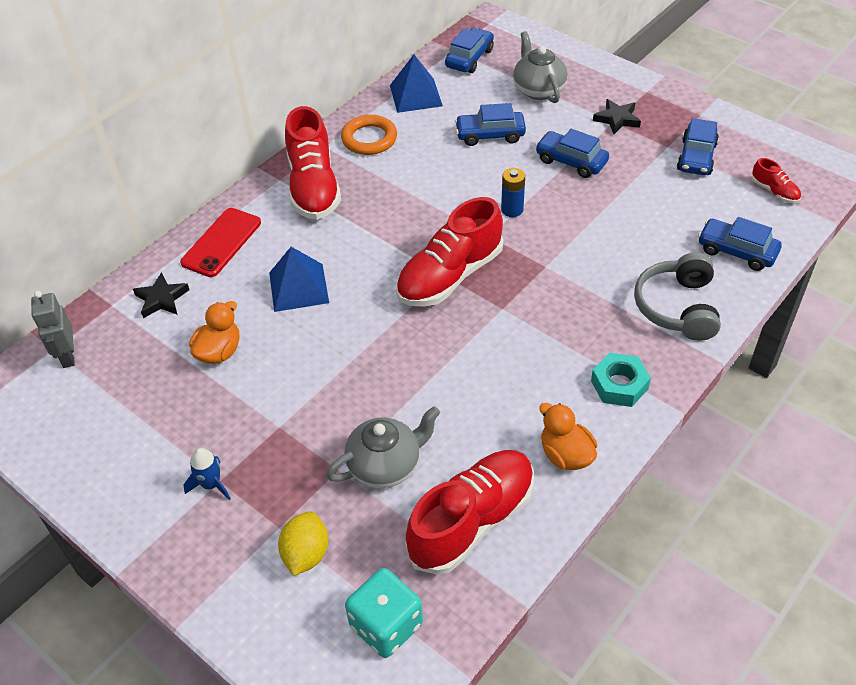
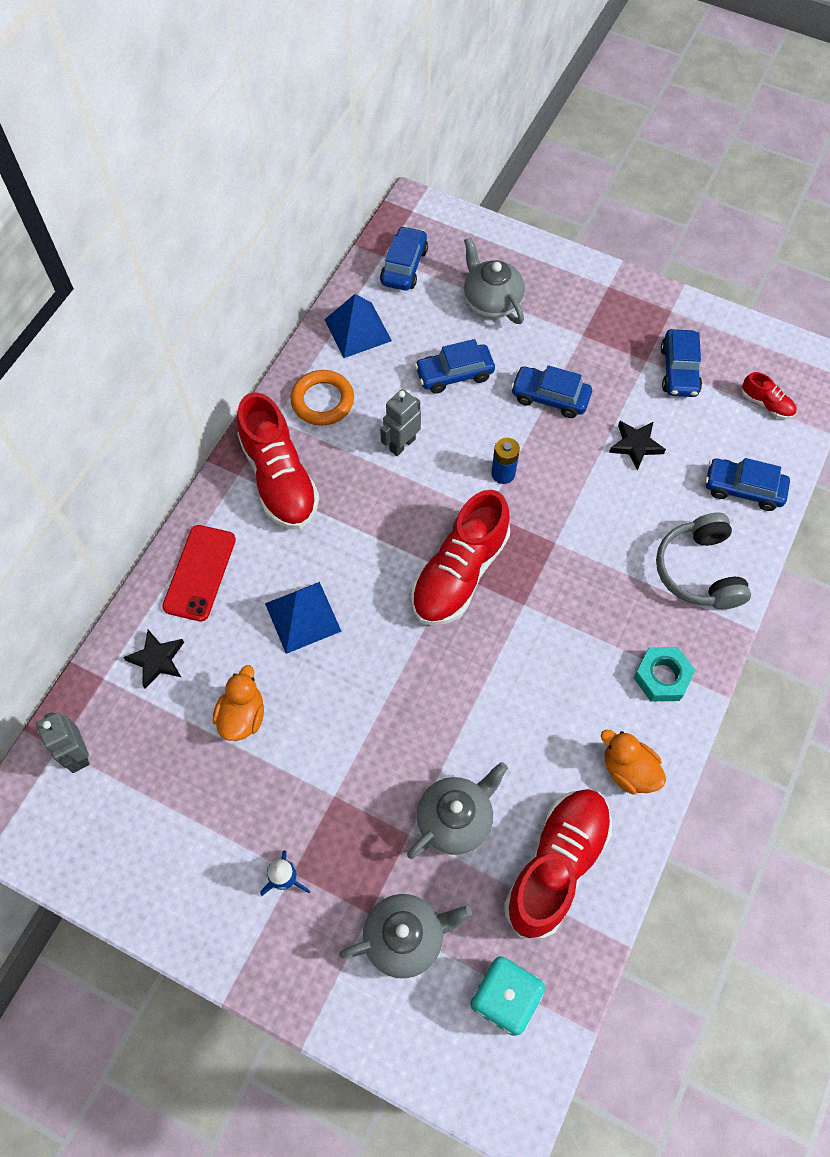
camera: 15 degrees left, 15 degrees up
yellow lemon [278,511,328,576] -> grey teapot [339,894,472,979]
black star [593,99,641,134] -> black star moved to [609,421,666,471]
none -> grey robot [380,389,421,456]

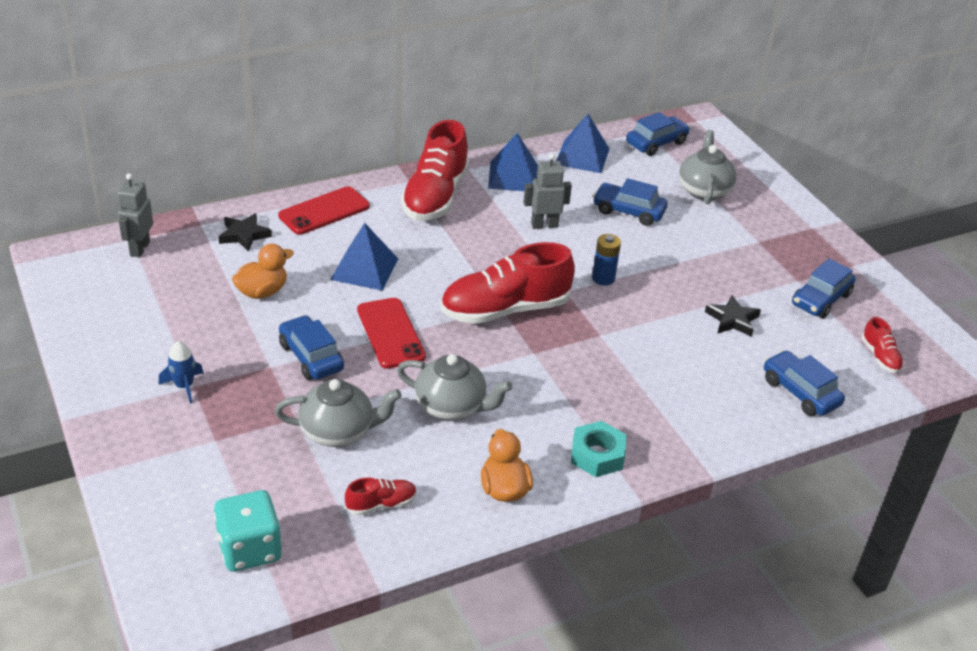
camera: 35 degrees right, 25 degrees down
orange ring [291,370,354,426] -> blue pyramid [488,133,538,191]
grey teapot [339,894,472,979] -> grey teapot moved to [397,354,512,420]
red shoe [504,789,612,939] -> red shoe [345,478,417,515], size x0.45
blue car [511,365,592,418] -> blue car moved to [279,315,344,380]
grey headphones [656,512,751,609] -> none
none -> red phone [357,298,426,369]

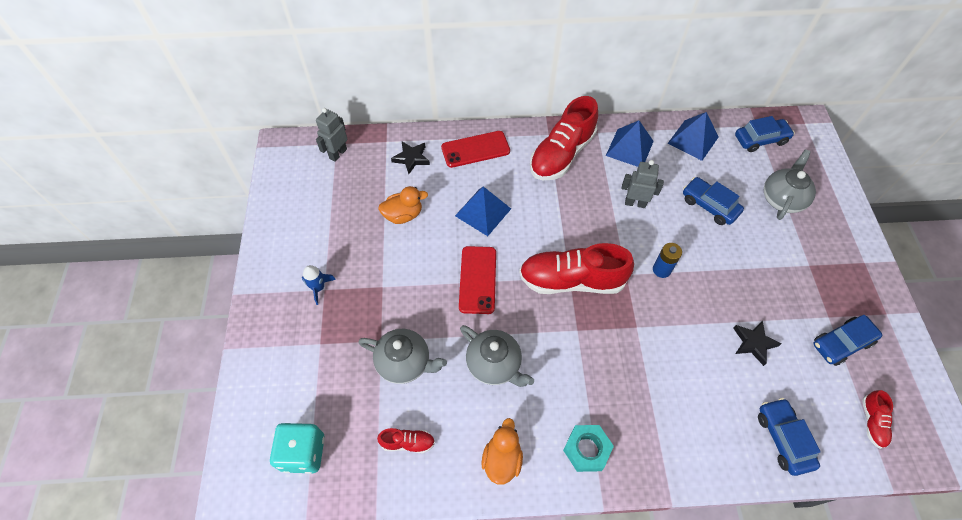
camera: 25 degrees right, 20 degrees up
blue car [279,315,344,380] -> none

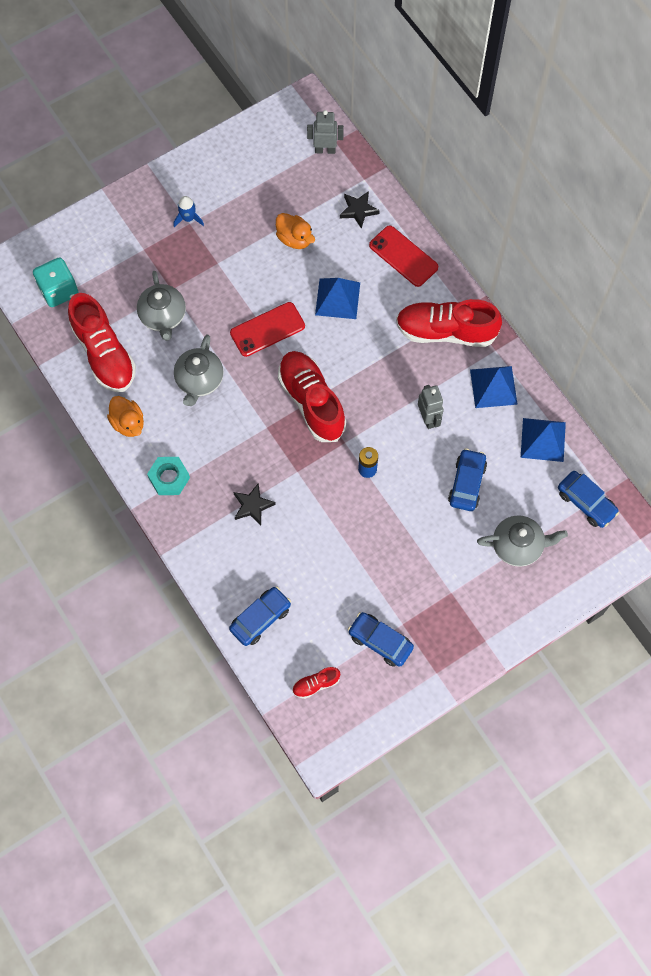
camera: 60 degrees right, 10 degrees up
red shoe [377,428,435,453] -> red shoe [68,293,136,392], size x2.23
orange duck [482,418,523,485] -> orange duck turned 75 degrees clockwise [107,396,144,437]
black star [733,320,782,366] -> black star moved to [233,483,276,526]

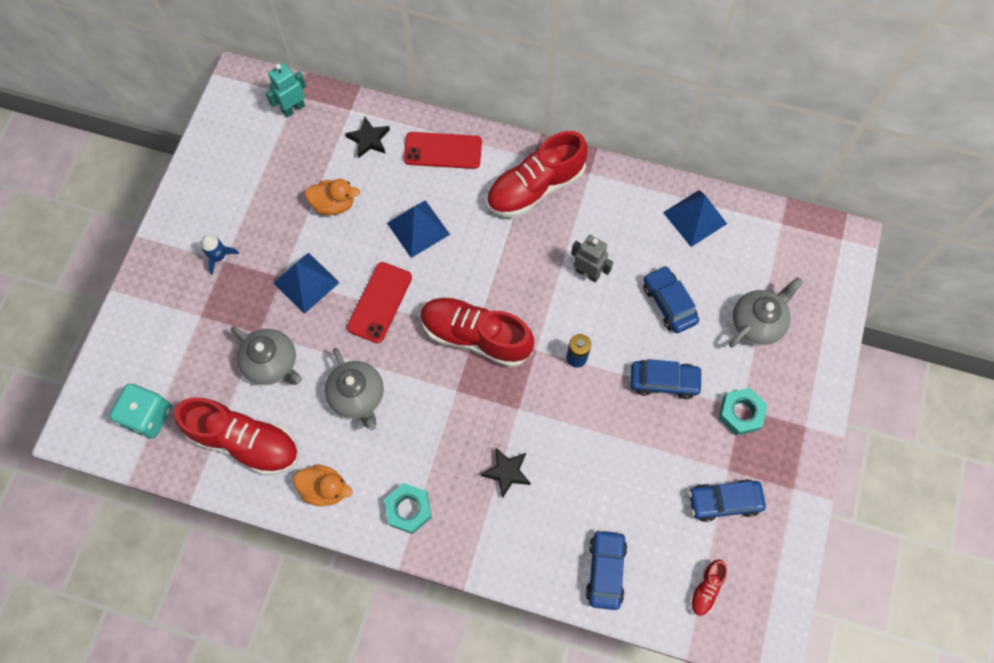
camera: 40 degrees left, 0 degrees up
grey robot [307,110,344,154] -> turquoise robot [265,63,306,118]
blue pyramid [470,366,518,408] -> blue pyramid moved to [274,253,340,314]
blue car [558,471,619,528] -> blue car moved to [630,359,703,399]
none -> turquoise nut [718,388,768,436]

